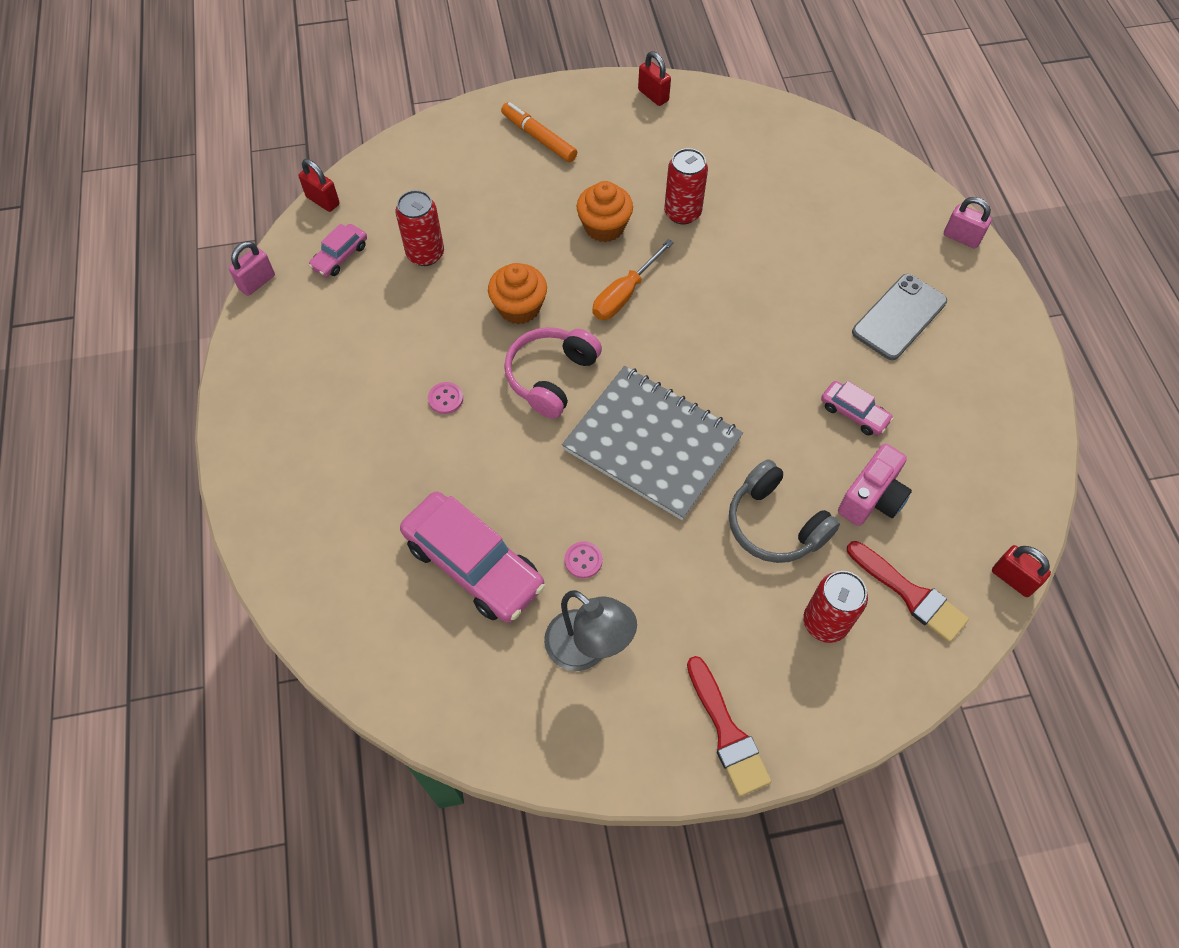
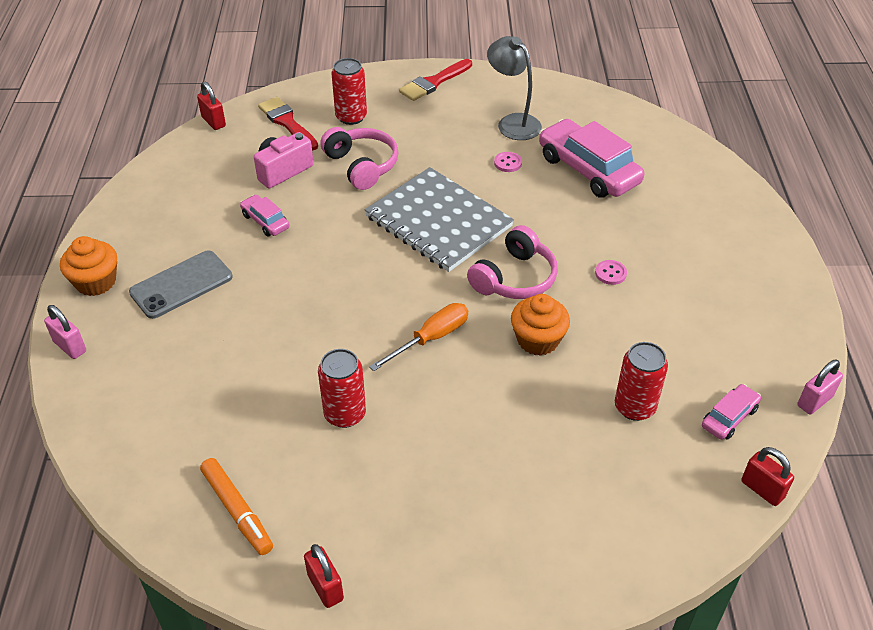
camera: 170 degrees left, 15 degrees down
orange marker [501,102,577,162] -> orange marker moved to [200,458,273,555]
orange cupcake [577,181,633,242] -> orange cupcake moved to [60,236,117,296]
red brush [687,656,771,796] -> red brush turned 120 degrees counterclockwise [399,59,472,101]
grey headphones [729,459,840,563] -> pink headphones [320,127,399,190]

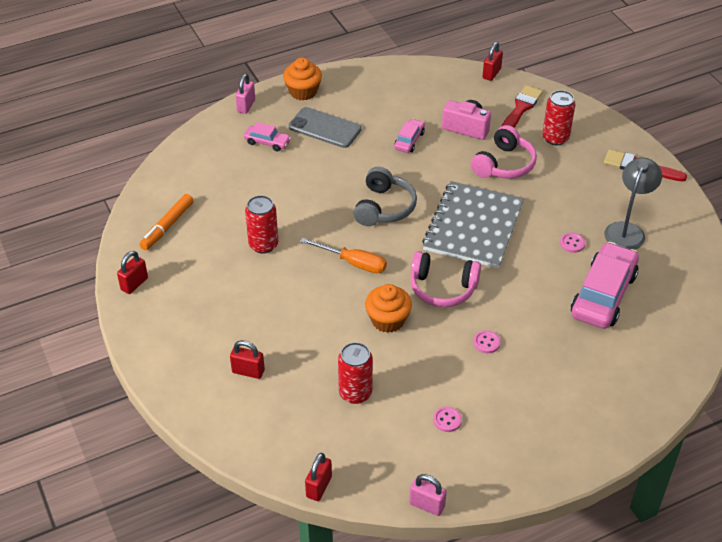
camera: 65 degrees right, 0 degrees up
pink car [702,384,761,440] -> pink car moved to [244,122,291,151]
none -> red padlock [230,340,265,379]
none -> grey headphones [353,167,417,226]
none -> pink button [433,406,462,432]

